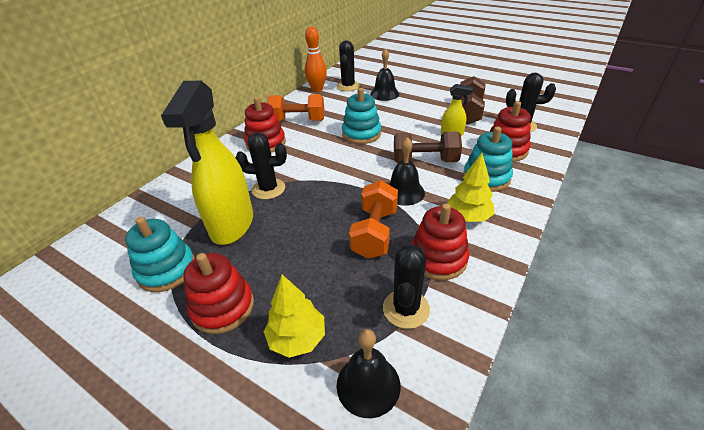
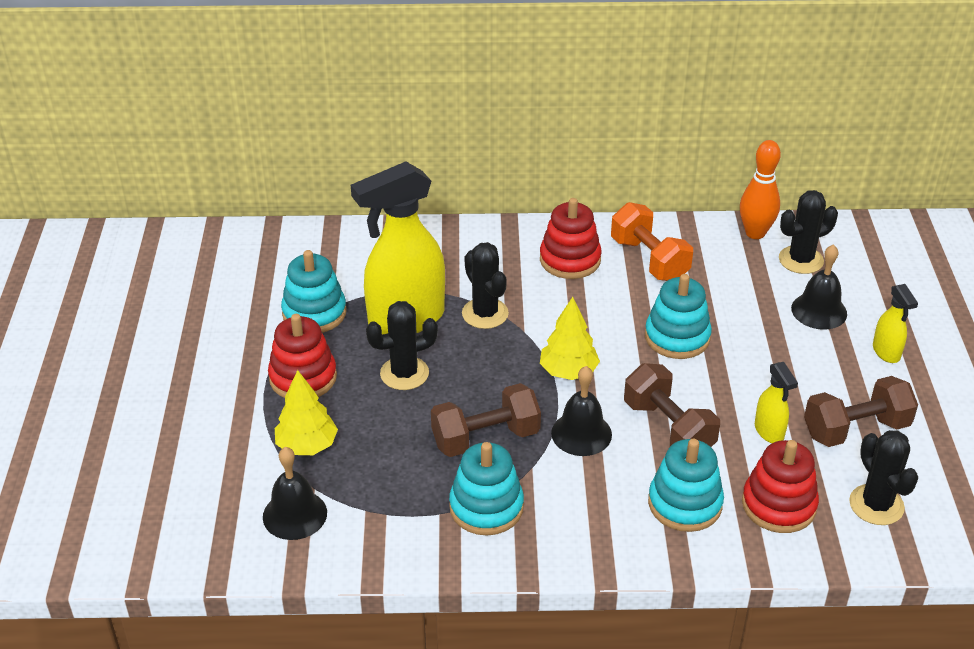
camera: 55 degrees right, 0 degrees up
orange dumbbell [349,180,398,259] -> brown dumbbell [431,383,541,457]
black cactus [383,244,430,329] -> black cactus moved to [366,301,438,390]
red stacking toy [411,203,469,280] -> turquoise stacking toy [449,442,524,535]
yellow tree [447,153,495,222] -> yellow tree moved to [540,297,600,380]
none -> yellow spray bottle [873,284,918,363]

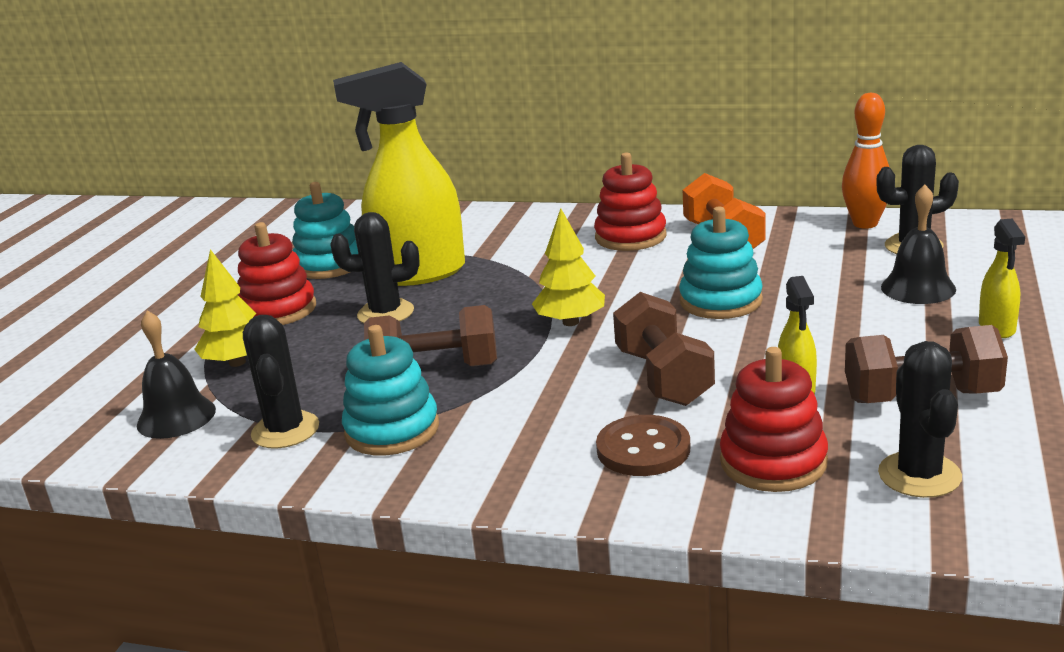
camera: 20 degrees right, 15 degrees down
black cactus [462,242,509,329] -> black cactus moved to [243,315,319,448]
black bell [551,366,612,456] -> none
turquoise stacking toy [648,439,724,532] -> brown button [596,415,691,476]

